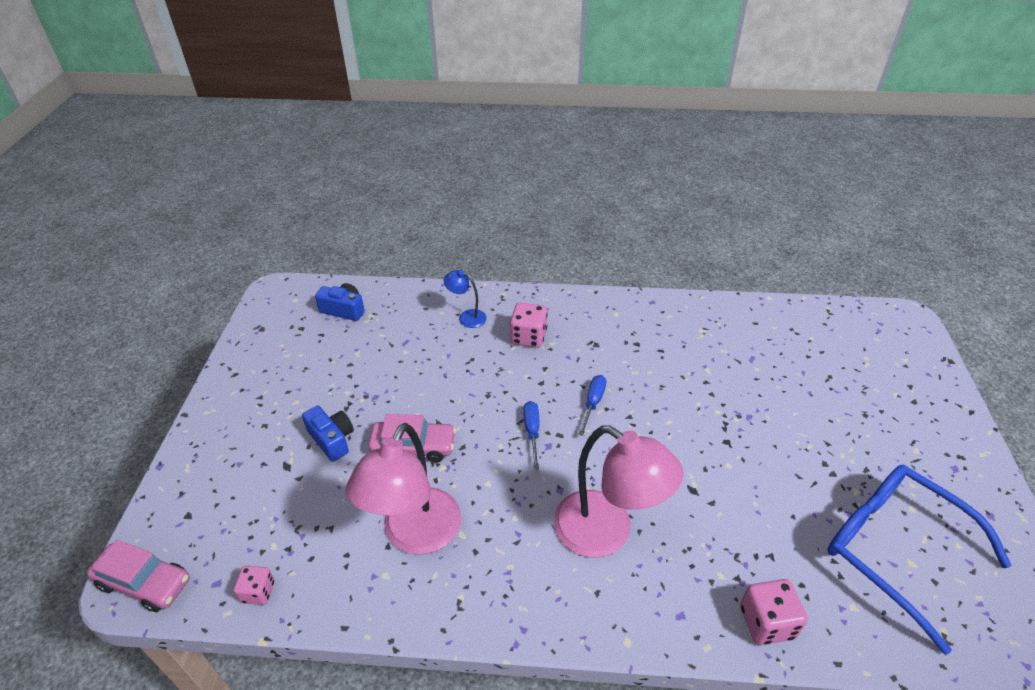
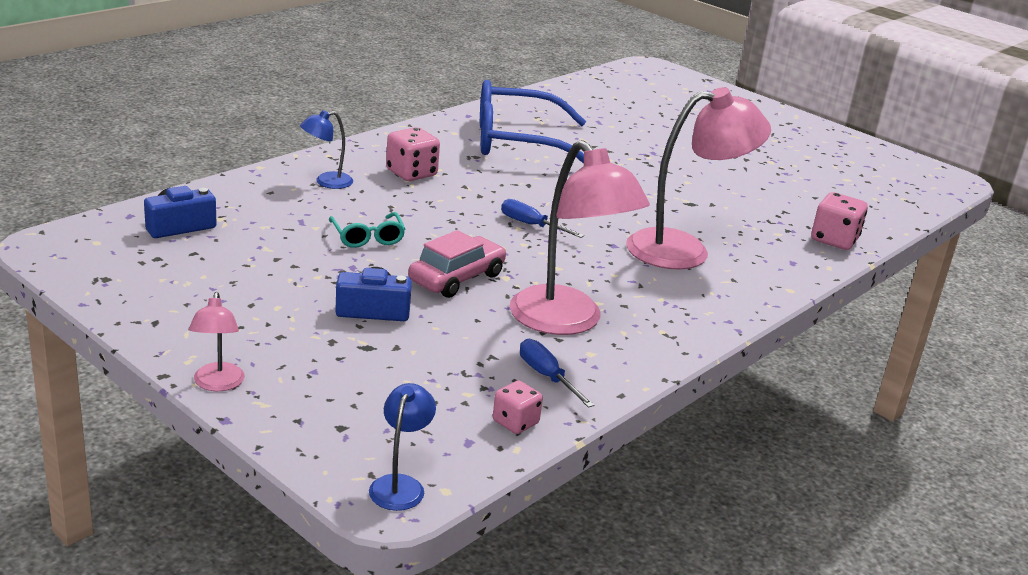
camera: 55 degrees left, 15 degrees down
pink car [87,540,190,612] -> blue lamp [369,383,436,511]
blue screwdriver [578,375,606,436] -> blue screwdriver moved to [520,339,595,408]
blue glasses [828,465,1012,655] -> blue glasses moved to [480,79,586,164]
none -> pink lamp [189,292,245,391]
none -> turquoise glasses [329,212,405,248]

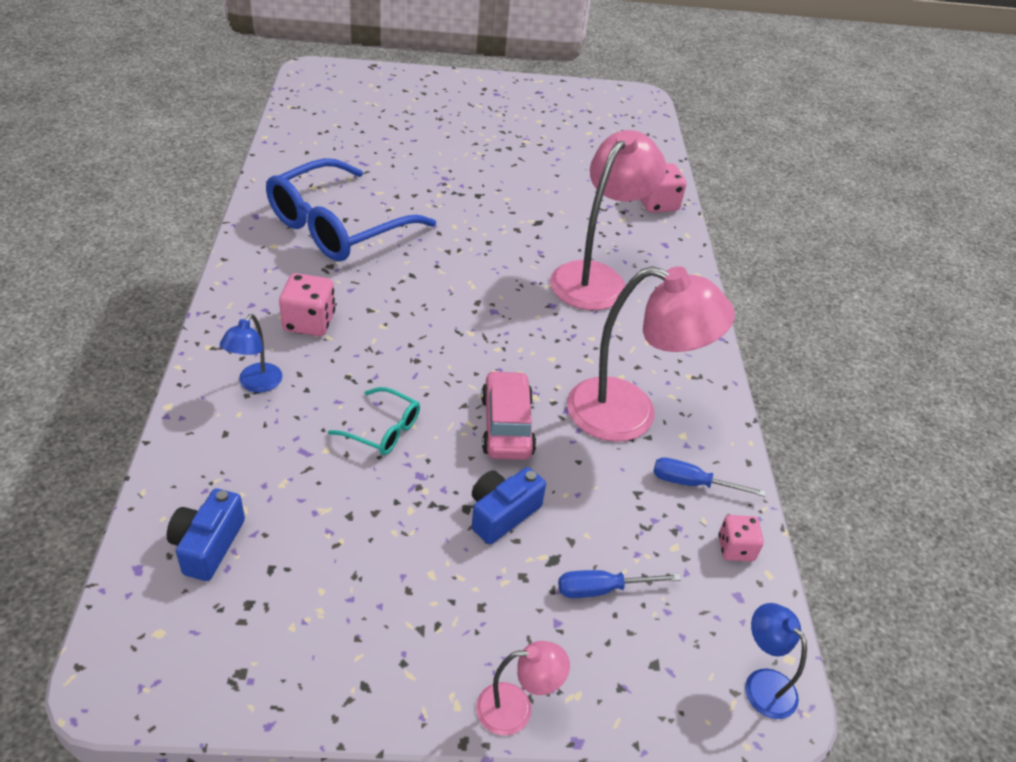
camera: 45 degrees left, 15 degrees up
pink lamp [189,292,245,391] -> pink lamp turned 45 degrees counterclockwise [476,641,570,735]
blue screwdriver [501,199,584,238] -> blue screwdriver moved to [558,570,681,598]

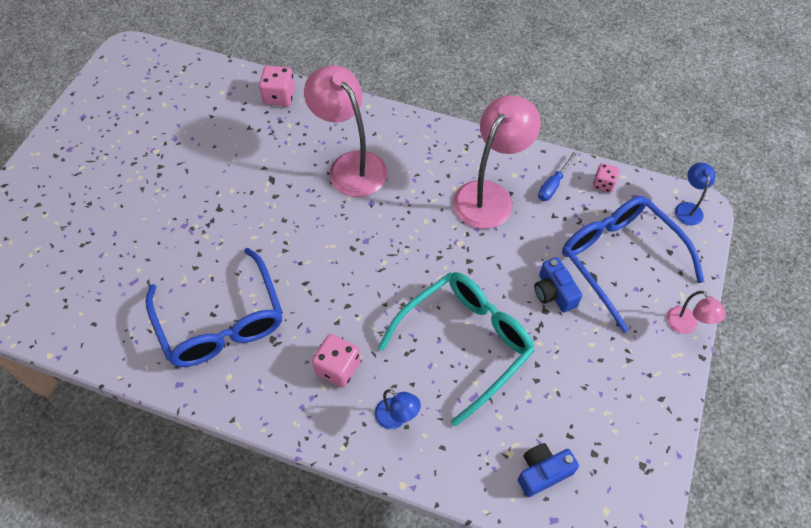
camera: 65 degrees left, 15 degrees up
blue camera [167,488,245,581] -> blue camera turned 120 degrees clockwise [518,443,579,497]
turquoise glasses [328,387,420,455] -> turquoise glasses [378,272,535,427], size x2.26
pink lamp [476,641,570,735] -> pink lamp turned 135 degrees clockwise [667,291,726,334]
pink car [481,370,536,460] -> none
blue screwdriver [558,570,681,598] -> blue glasses [562,196,705,333]
blue lamp [745,603,807,719] -> blue lamp turned 105 degrees clockwise [675,162,715,225]

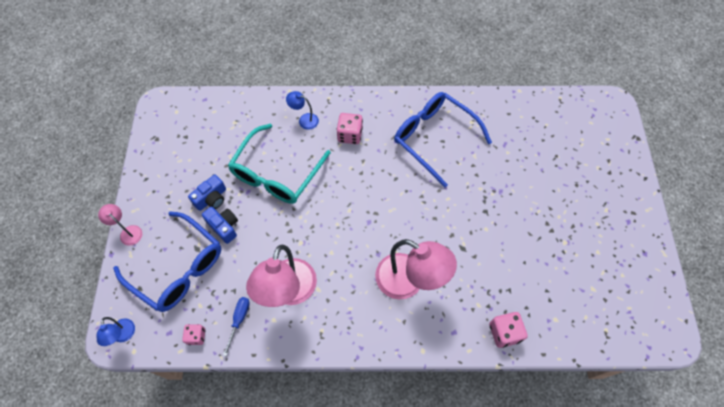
camera: 160 degrees right, 5 degrees up
blue camera [518,443,579,497] -> blue camera moved to [188,175,226,211]

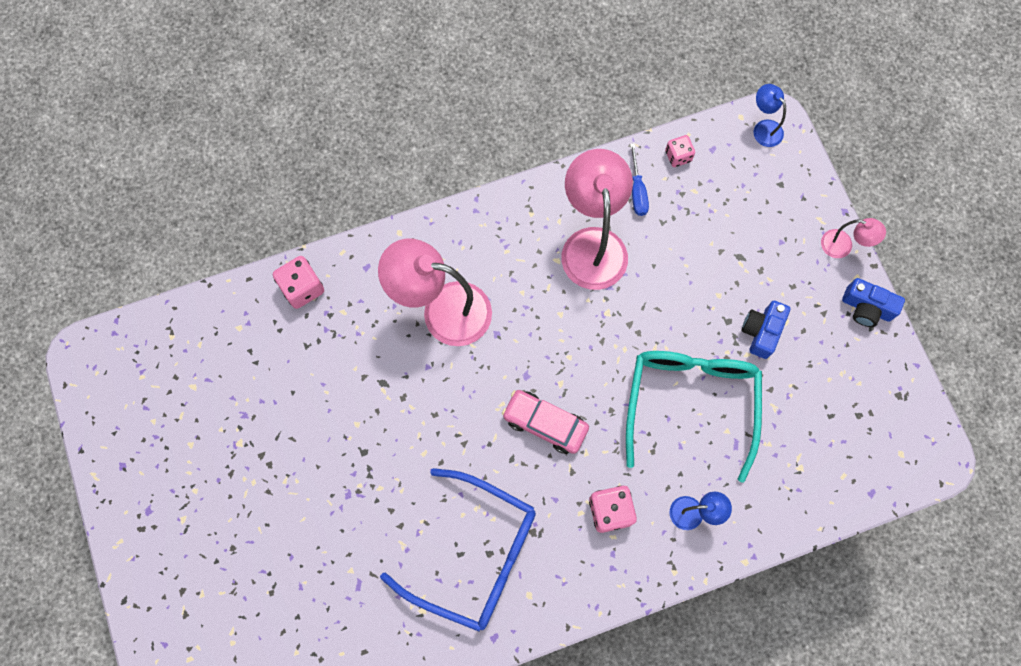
camera: 160 degrees right, 10 degrees up
blue glasses [113,211,221,312] -> none
blue camera [202,207,238,244] -> blue camera moved to [842,278,905,327]
none -> pink car [502,390,589,454]

